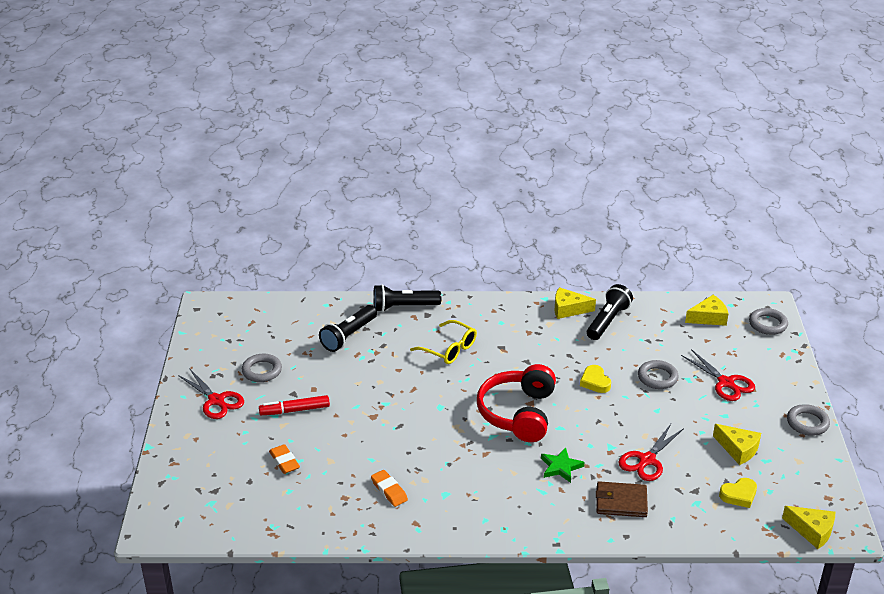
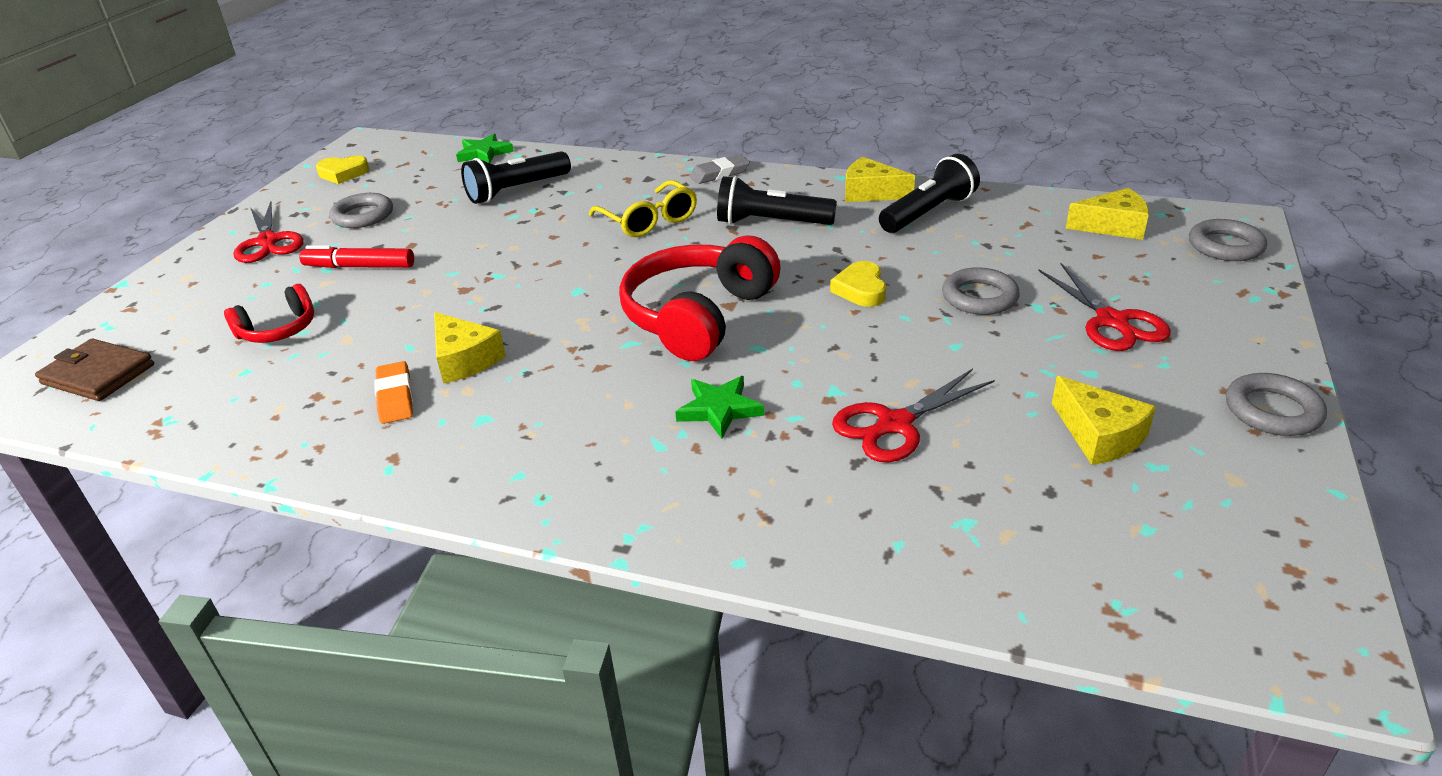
camera: 20 degrees right, 0 degrees up
orange eraser [269,444,300,474] -> red headphones [224,284,314,343]
black flashlight [373,284,441,312] -> black flashlight moved to [717,176,837,225]
brown wallet [596,481,648,517] -> brown wallet moved to [35,339,154,401]
yellow heart [719,478,757,508] -> yellow heart moved to [316,155,369,184]
yellow cheese [782,506,835,549] -> yellow cheese moved to [434,312,506,383]
none -> green star [456,134,514,163]
none -> grey eraser [690,155,750,184]

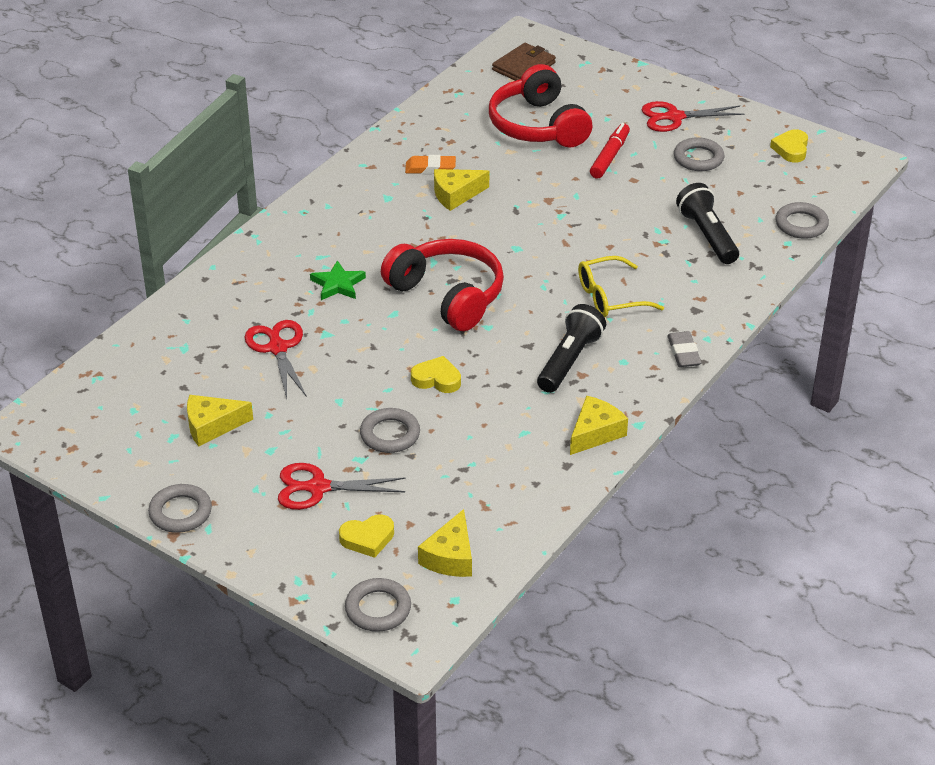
camera: 105 degrees right, 5 degrees up
red headphones [224,284,314,343] -> red headphones [489,64,592,148], size x1.91
green star [456,134,514,163] -> grey ring [775,202,829,239]
black flashlight [879,154,980,233] -> none
none -> yellow heart [339,514,394,558]

